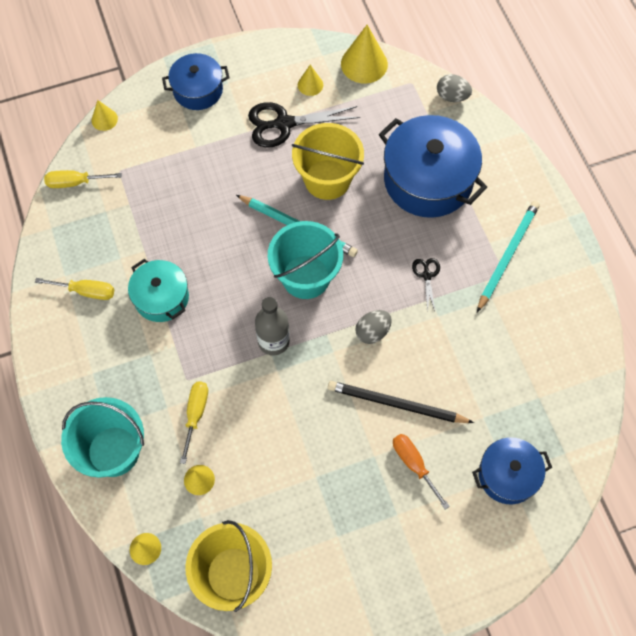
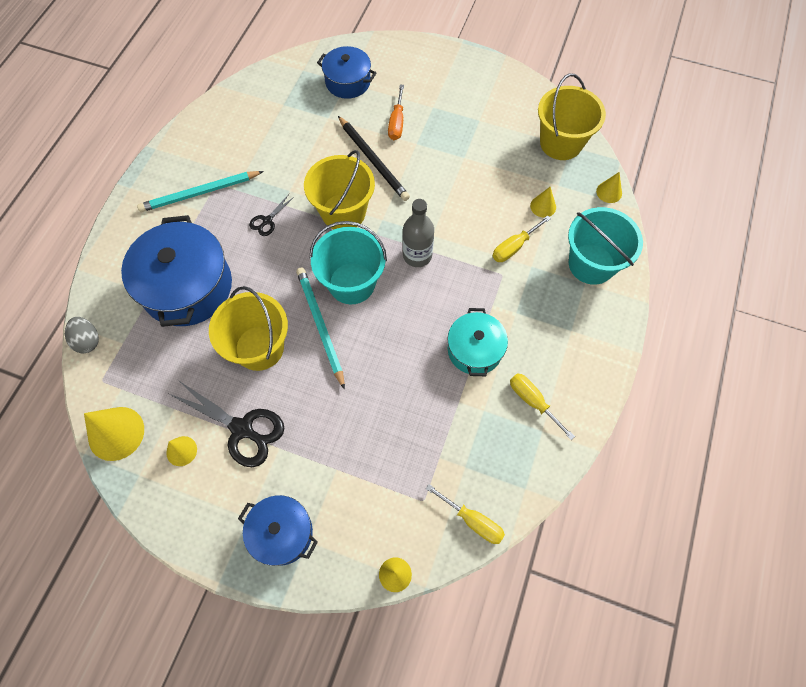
camera: 140 degrees left, 0 degrees up
grey egg [355,310,392,344] -> yellow bucket [304,150,375,229]

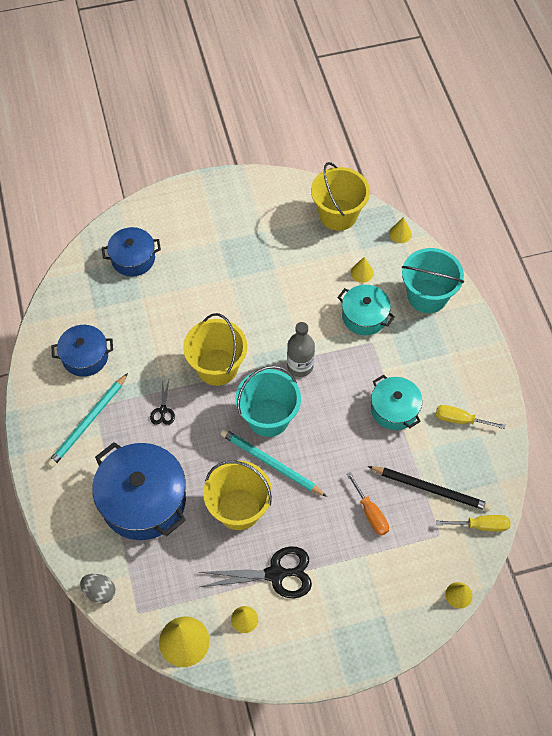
camera: 35 degrees left, 5 degrees down
blue pot [238,495,318,566] -> blue pot moved to [52,325,113,377]
black pencil [338,116,410,201] -> black pencil moved to [368,466,492,511]
orange screwdriver [388,85,404,140] -> orange screwdriver moved to [346,472,389,536]
yellow screwdriver [492,215,551,262] -> turquoise pot [337,285,395,335]

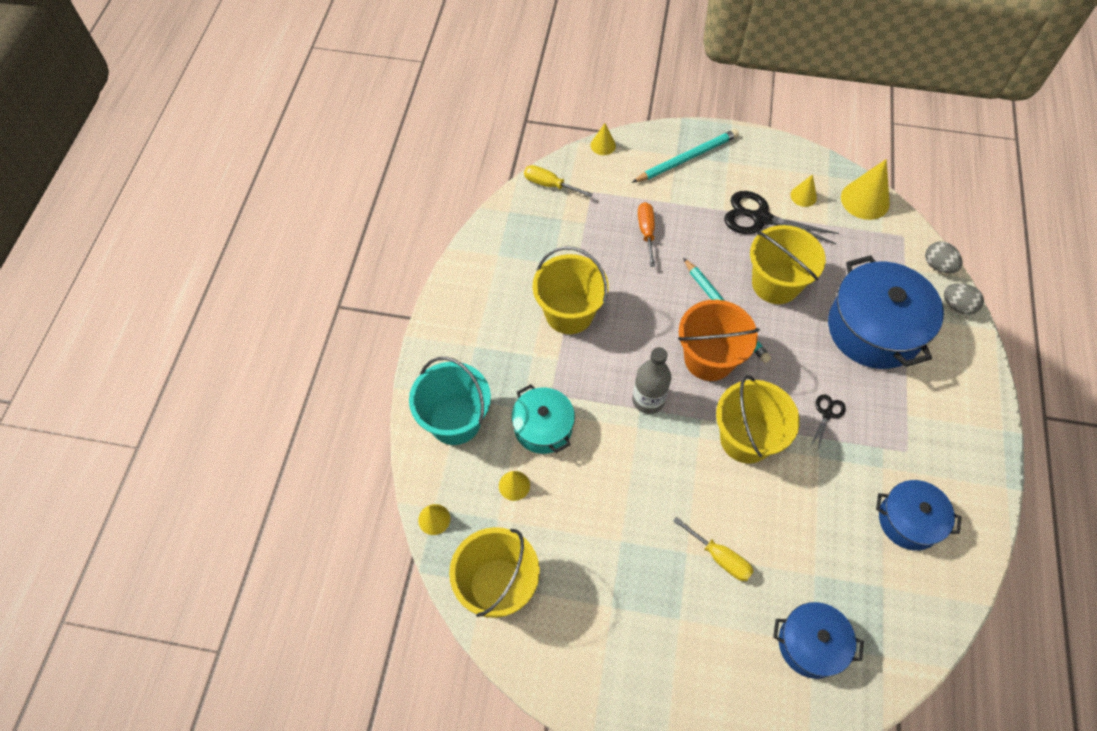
camera: 155 degrees left, 0 degrees up
turquoise pencil [47,373,128,468] -> turquoise pencil moved to [632,129,739,183]
turquoise bucket [235,366,301,437] -> orange bucket [678,300,760,381]
black pencil [368,466,492,511] -> none
turquoise pot [371,375,422,430] -> yellow bucket [533,246,609,334]
yellow screwdriver [436,405,506,429] -> yellow screwdriver moved to [673,517,754,581]
none -> grey egg [944,283,984,315]

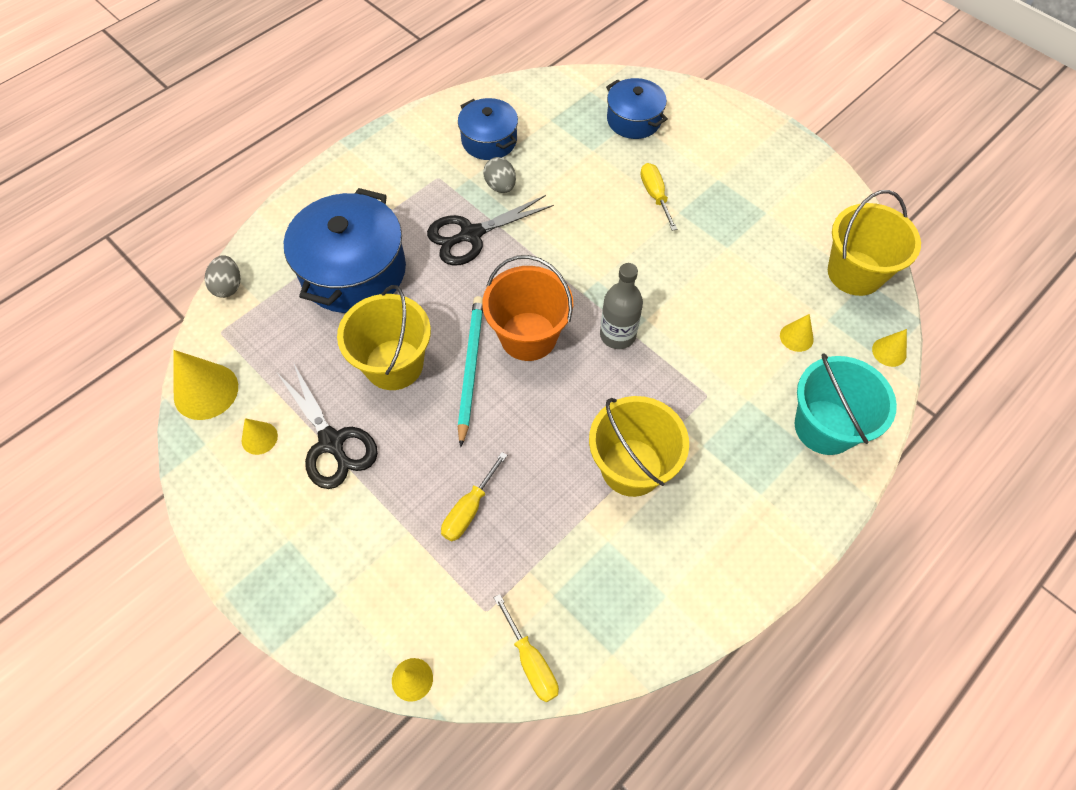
camera: 145 degrees left, 0 degrees up
turquoise pot [511,384,575,454] -> none
turquoise pencil [632,129,739,183] -> none
orange screwdriver [638,202,655,267] -> yellow screwdriver [441,452,507,541]
yellow bucket [716,375,800,464] -> none
black scissors [810,394,846,450] -> black scissors [427,195,554,266], size x2.00
grey egg [944,283,984,315] -> grey egg moved to [483,157,516,193]

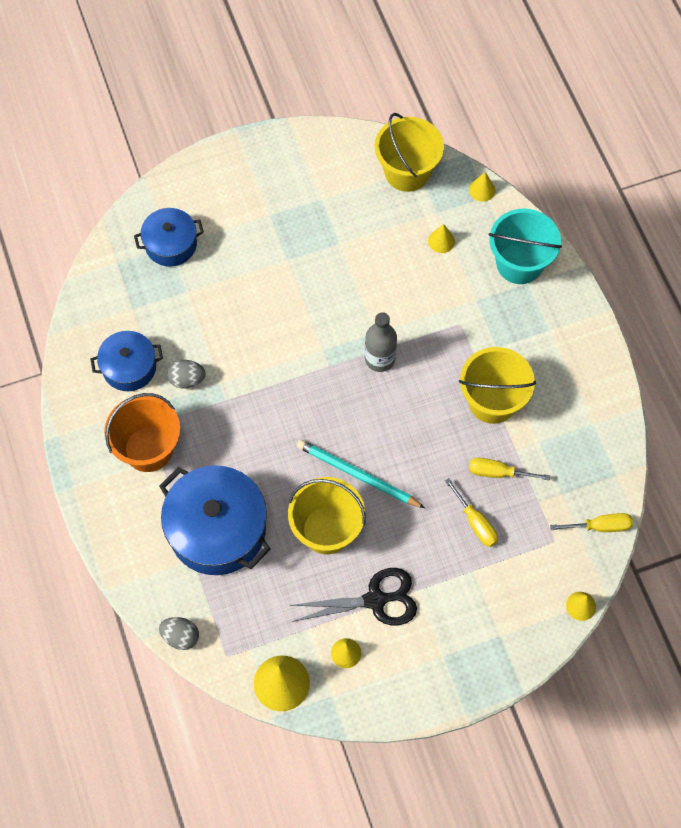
camera: 65 degrees left, 5 degrees up
black scissors [427,195,554,266] -> none
orange bucket [482,255,573,361] -> orange bucket moved to [104,393,180,472]
yellow screwdriver [640,163,677,231] -> yellow screwdriver moved to [469,458,550,481]

